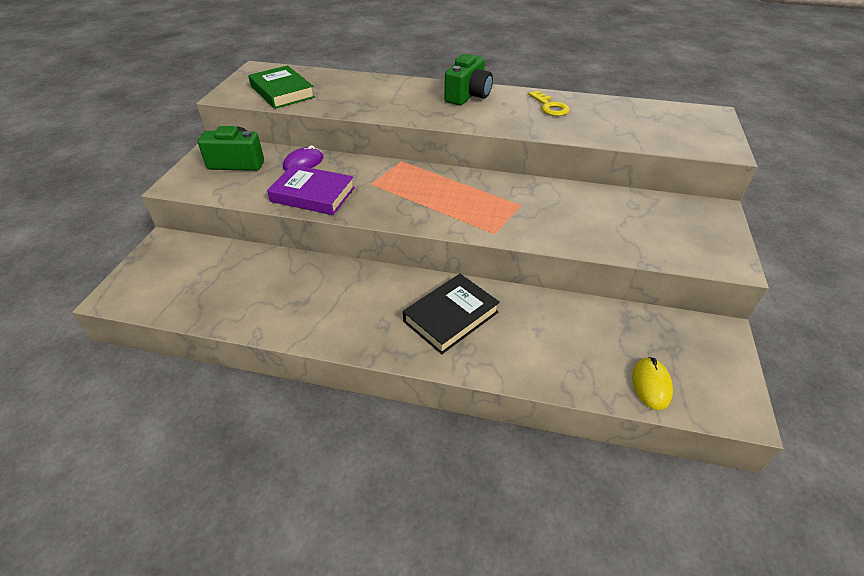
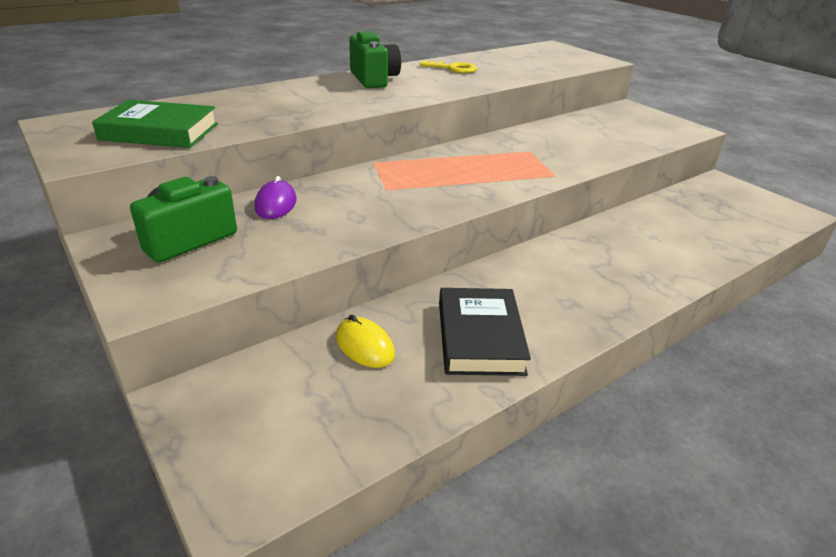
camera: 50 degrees left, 10 degrees down
purple book [267,165,355,215] -> none
black book [403,274,500,354] -> black book moved to [439,288,531,376]
yellow mouse [632,357,673,410] -> yellow mouse moved to [336,315,395,368]

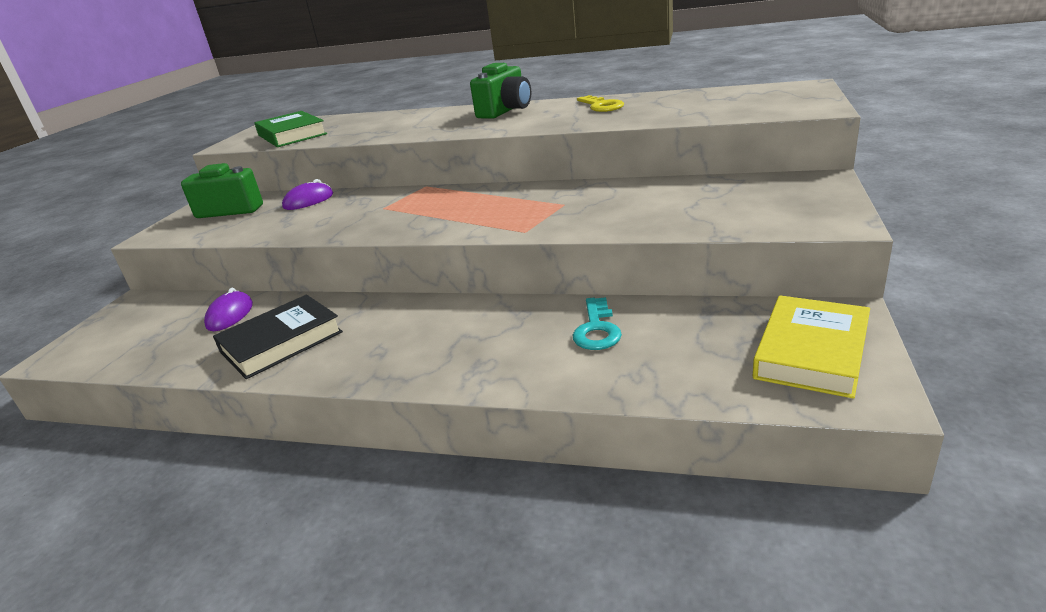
camera: 55 degrees right, 5 degrees down
yellow mouse [336,315,395,368] -> purple mouse [204,288,253,331]
none -> turquoise key [572,297,622,350]
none -> yellow book [753,295,870,399]

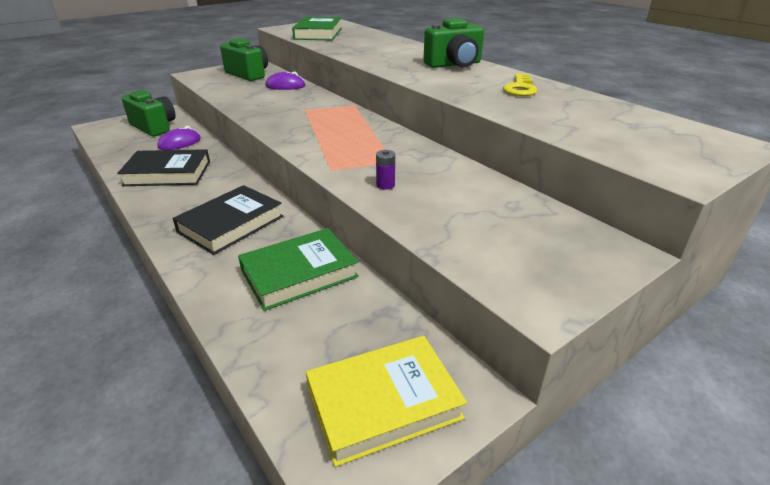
camera: 35 degrees right, 5 degrees up
turquoise key [572,297,622,350] -> green book [238,228,359,311]
none -> green camera [122,90,176,136]
none -> black book [173,185,283,255]
none -> purple battery [376,150,395,190]

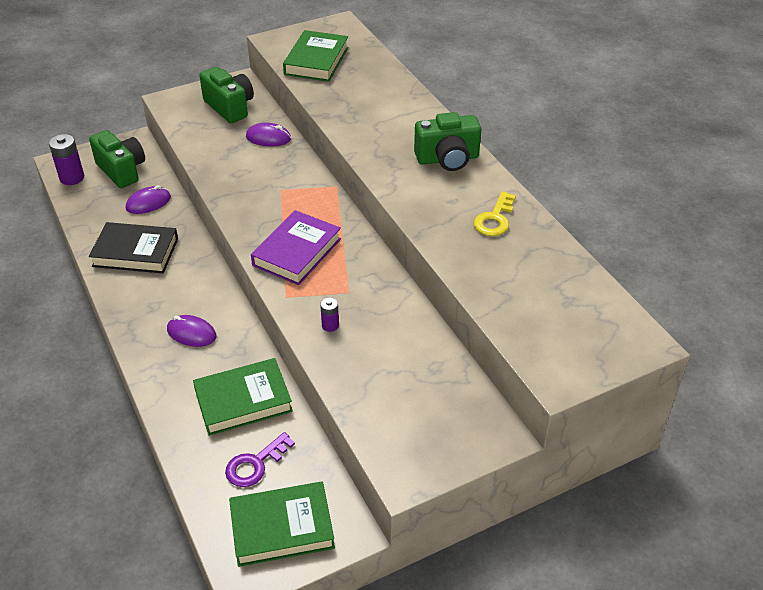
camera: 10 degrees right, 10 degrees up
black book [173,185,283,255] -> purple mouse [167,315,217,347]
yellow book [306,336,467,467] -> green book [229,482,335,567]
none -> purple battery [49,134,84,185]
none -> purple key [225,432,295,487]
none -> purple book [251,210,341,285]

